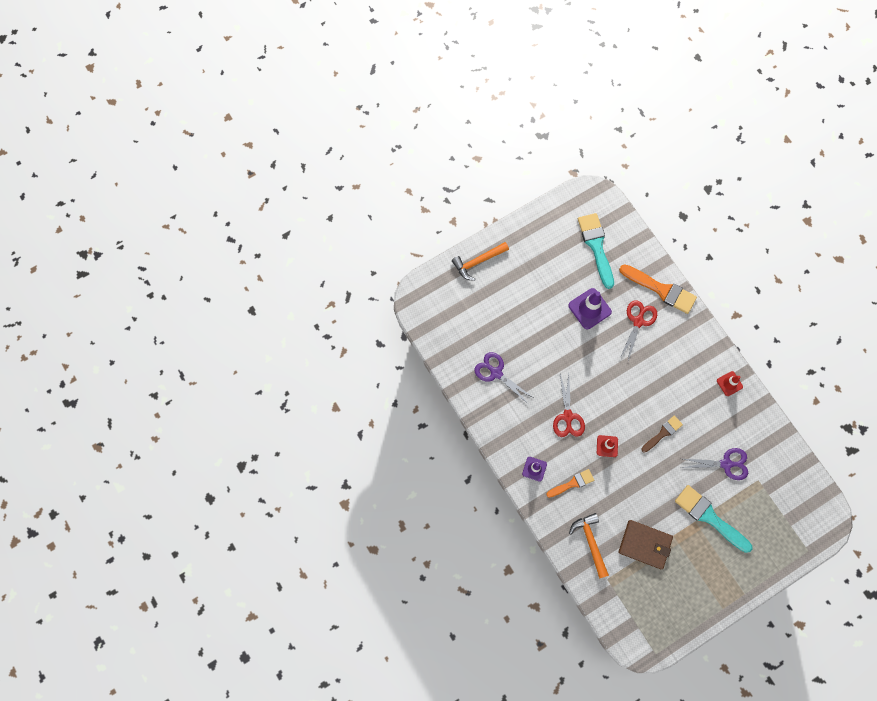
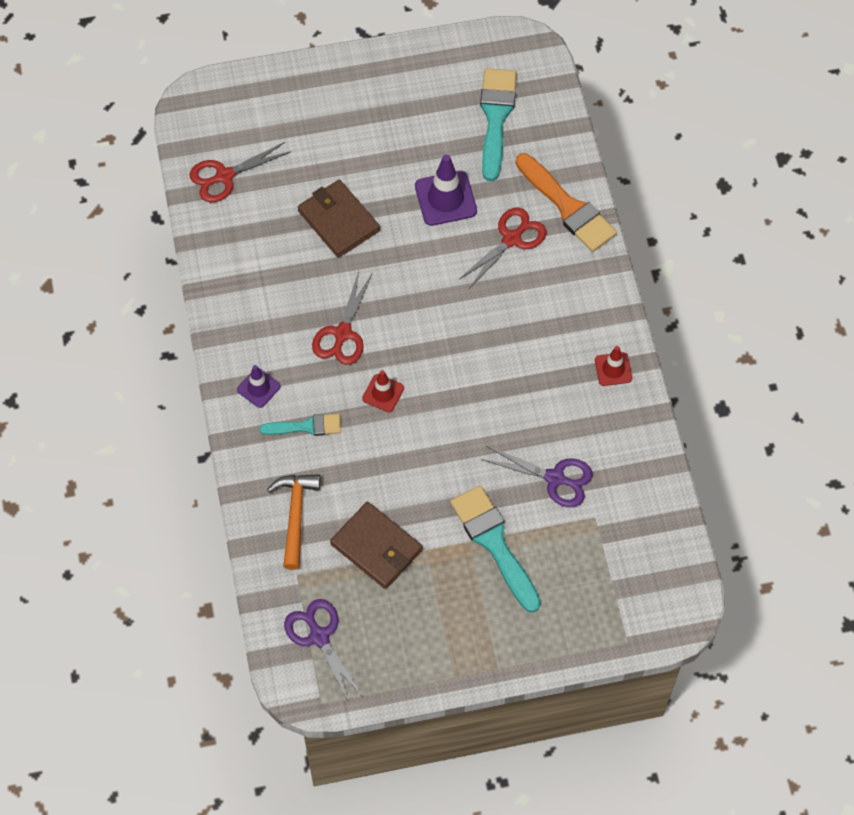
camera: 20 degrees right, 10 degrees down
orange hammer [452,242,509,281] -> none
purple scissors [474,352,532,405] -> purple scissors moved to [284,599,363,704]
orange brush [546,469,594,498] -> turquoise brush [259,414,341,436]
brown brush [641,416,683,453] -> none
none -> red scissors [189,142,291,203]
none -> brown wallet [298,180,380,258]

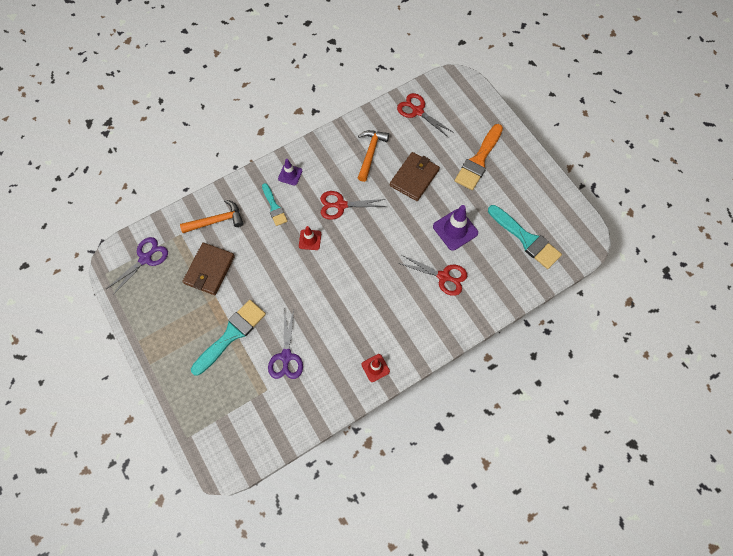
camera: 70 degrees right, 5 degrees up
turquoise brush [480,68,517,181] -> turquoise brush turned 60 degrees clockwise [488,205,562,269]
orange brush [516,153,617,252] -> orange brush moved to [455,124,503,190]
none -> orange hammer [358,130,389,182]

